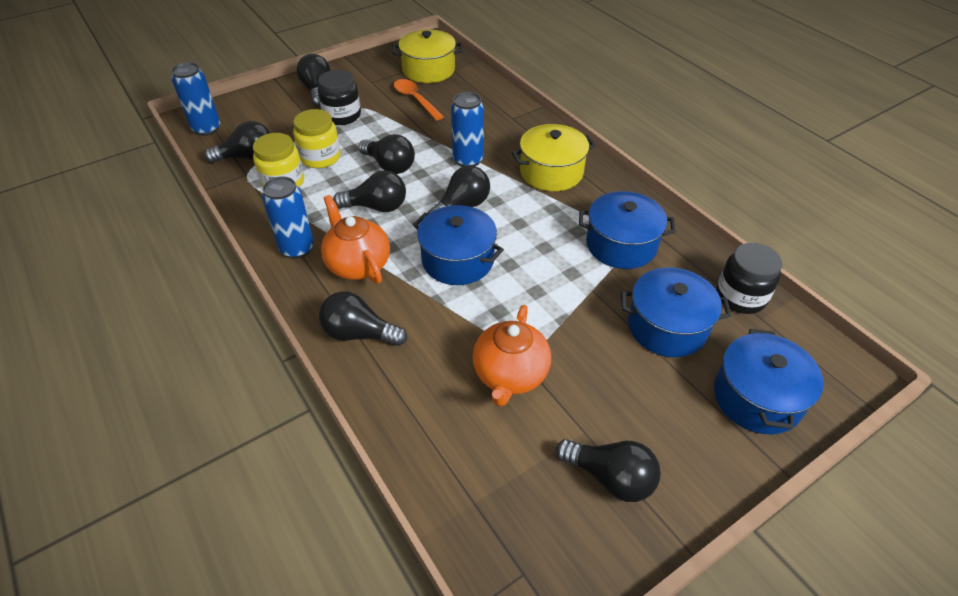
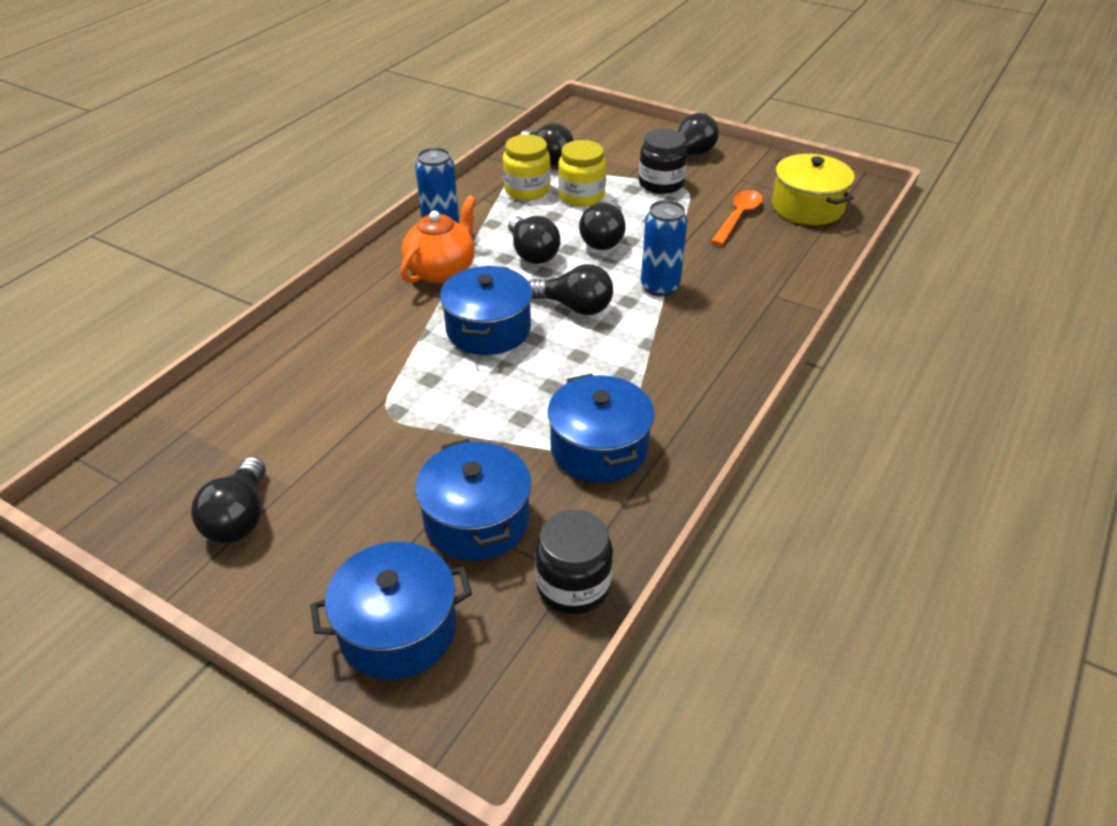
camera: 65 degrees right, 5 degrees down
blue can [171,62,220,136] -> none
black light bulb [319,291,407,346] -> none
orange teapot [473,305,551,407] -> none
yellow pot [512,124,596,191] -> none

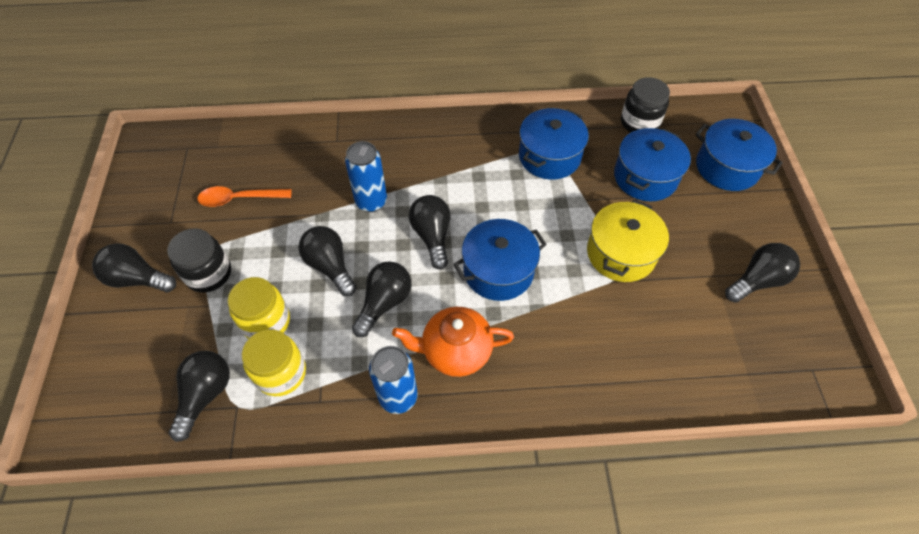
camera: 125 degrees left, 15 degrees up
black light bulb [579,202,626,250] -> black light bulb turned 105 degrees counterclockwise [299,226,356,296]
yellow pot [772,154,855,225] -> yellow pot moved to [587,199,669,282]

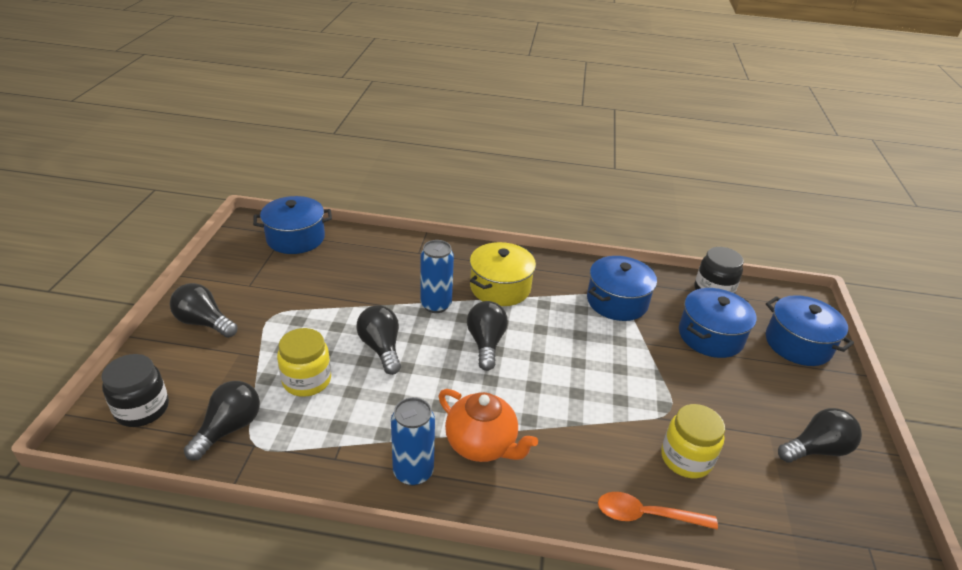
camera: 10 degrees right, 20 degrees down
black jar [167,228,231,293] -> black jar moved to [102,354,169,427]
orange spoon [197,186,291,207] -> orange spoon moved to [598,492,718,530]
yellow jar [242,329,306,396] -> yellow jar moved to [661,404,725,478]
black light bulb [352,261,412,337] -> none
orange teapot [392,307,514,377] -> orange teapot turned 150 degrees counterclockwise [439,389,538,462]
blue pot [453,219,547,301] -> blue pot moved to [253,196,332,254]
yellow pot [587,199,669,282] -> yellow pot moved to [470,242,536,306]

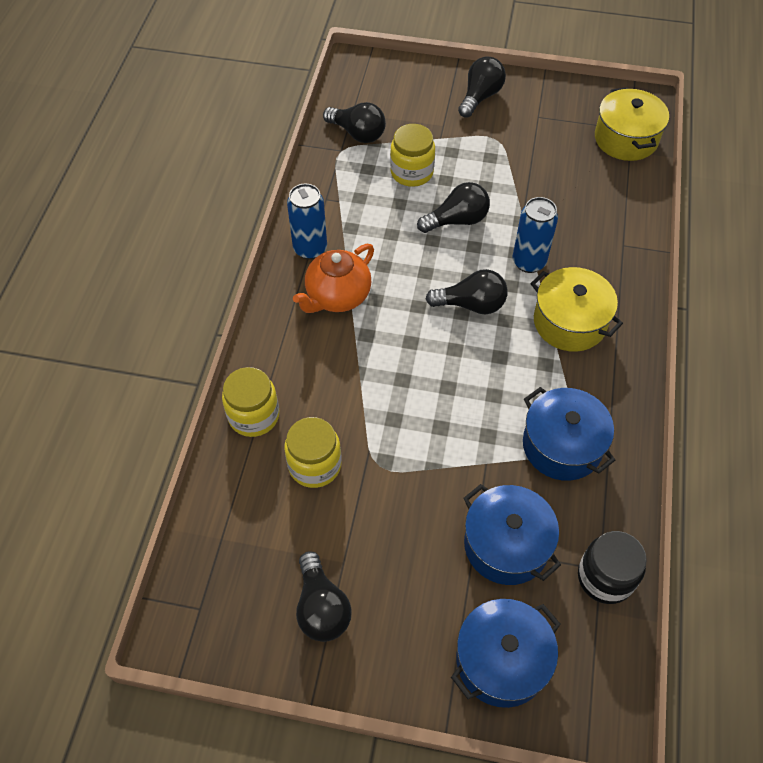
camera: 95 degrees right, 20 degrees up
black jar [102,354,169,427] -> none
blue pot [253,196,332,254] -> yellow pot [595,87,669,161]
orange spoon [598,492,718,530] -> yellow jar [222,367,279,437]

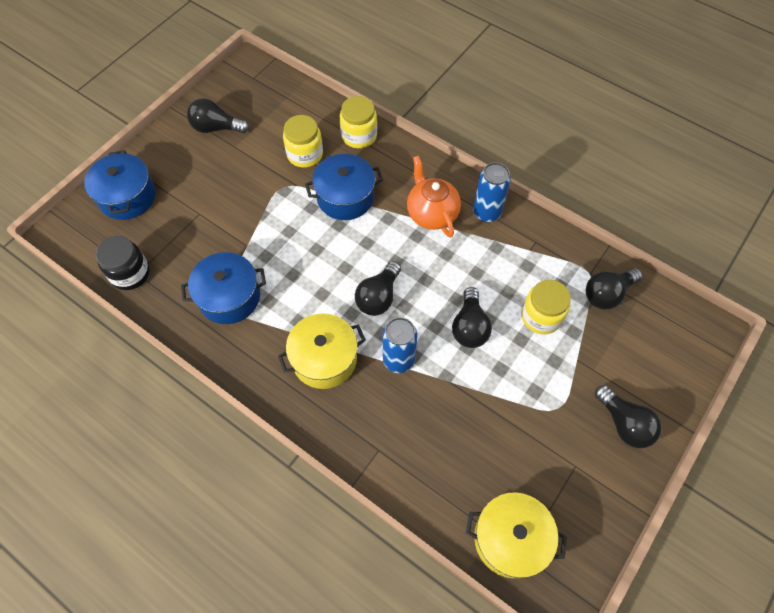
camera: 115 degrees right, 5 degrees up
blue pot [463,484,561,585] -> blue pot moved to [305,154,383,220]

